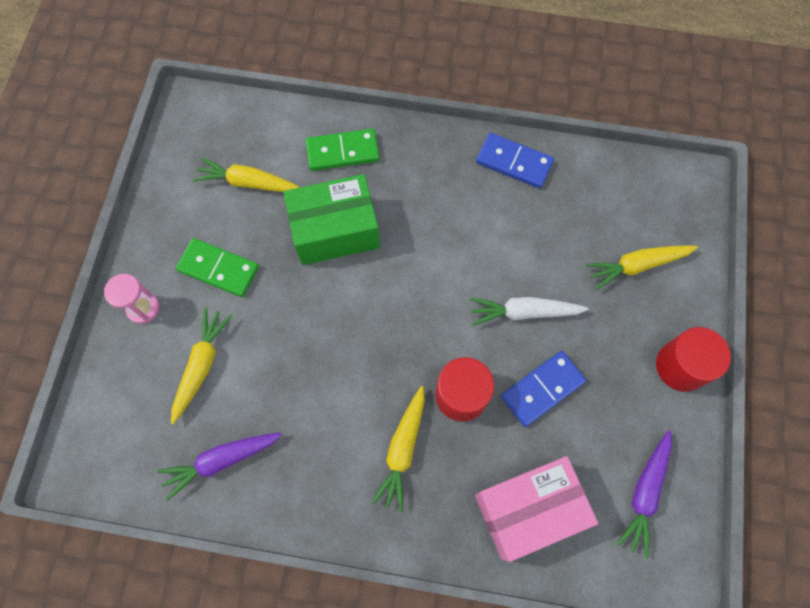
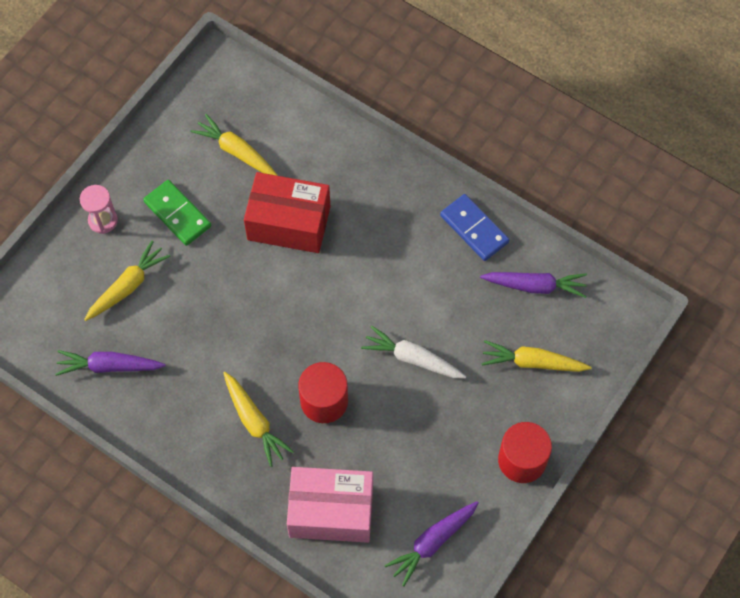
camera: 25 degrees right, 5 degrees down
green box [283,174,380,265] -> red box [244,172,330,253]
green domino [305,129,380,171] -> none
yellow carrot [372,386,425,513] -> yellow carrot turned 75 degrees counterclockwise [224,372,294,467]
blue domino [501,351,586,427] -> none
none -> purple carrot [480,272,587,298]

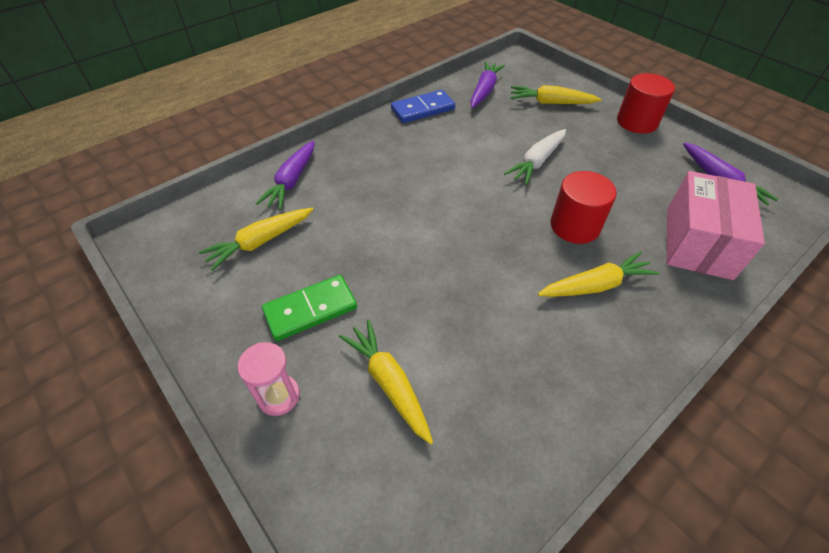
camera: 75 degrees left, 15 degrees down
purple carrot [55,350,166,376] -> purple carrot moved to [255,140,315,210]
red box [244,172,330,253] -> none
yellow carrot [482,340,591,372] -> yellow carrot turned 75 degrees clockwise [510,85,602,104]

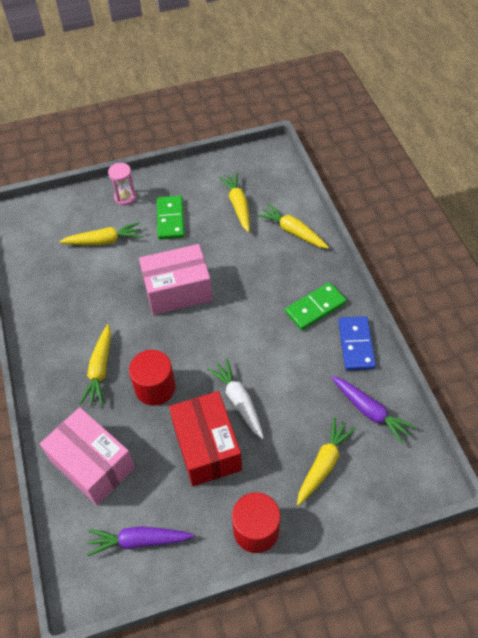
camera: 115 degrees right, 5 degrees up
purple carrot [255,140,315,210] -> yellow carrot [257,203,329,249]
none -> pink box [139,244,212,315]
none -> red box [169,391,242,486]
none -> green domino [285,282,347,330]

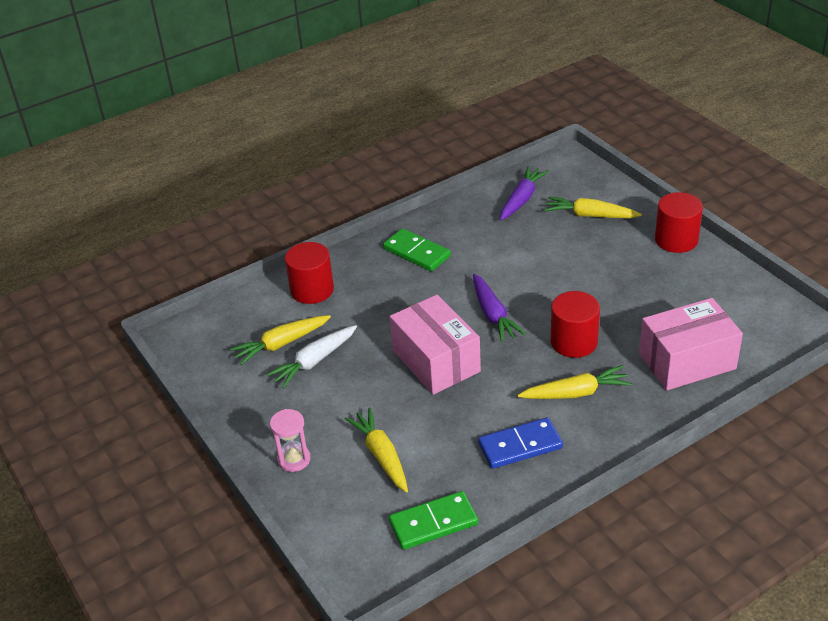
camera: 105 degrees left, 15 degrees down
pink box [40,407,135,505] -> pink box turned 45 degrees clockwise [639,298,743,390]
purple carrot [87,526,194,556] -> purple carrot moved to [473,274,526,342]
green domino [157,196,185,240] -> green domino moved to [389,491,478,550]
red box [169,391,242,486] -> none
white carrot [207,359,264,439] -> white carrot moved to [266,325,357,388]
yellow carrot [257,203,329,249] -> red cylinder [285,242,334,304]
blue domino [338,316,376,371] -> blue domino moved to [478,417,563,469]

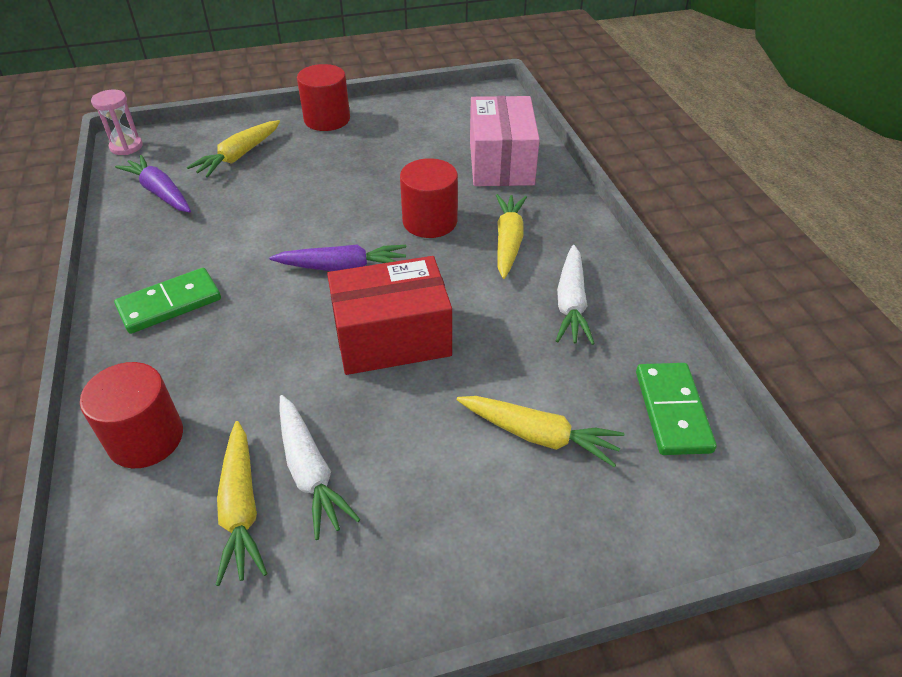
camera: 75 degrees left, 5 degrees up
pink hourglass [270,409,310,472] -> pink hourglass moved to [91,90,143,155]
yellow carrot [345,408,408,493] -> yellow carrot turned 150 degrees counterclockwise [457,396,624,467]
pink box [390,295,481,395] -> red box [327,256,452,375]
blue domino [478,417,563,469] -> white carrot [556,245,595,345]

